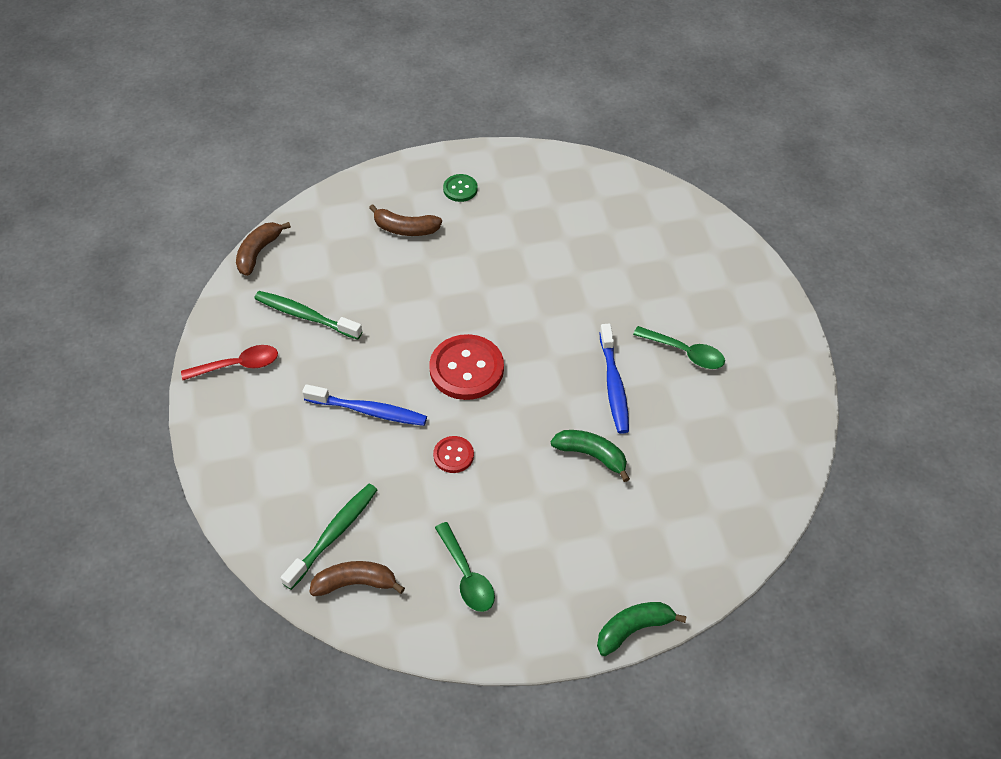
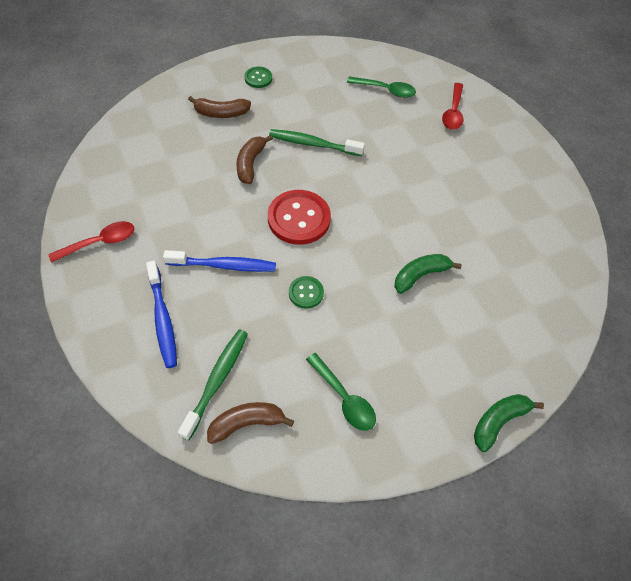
camera: 15 degrees left, 5 degrees up
brown banana [236,222,291,276] -> brown banana moved to [236,135,273,184]
green toothbrush [254,291,363,340] -> green toothbrush moved to [269,129,365,156]
red button [433,436,474,473] -> green button [289,276,324,309]
green banana [551,430,630,482] -> green banana turned 45 degrees counterclockwise [395,254,462,294]
blue toothbrush [599,324,629,434] -> blue toothbrush moved to [146,261,177,368]
green spoon [633,326,725,369] -> green spoon moved to [347,77,416,98]
none -> red spoon [442,83,464,130]

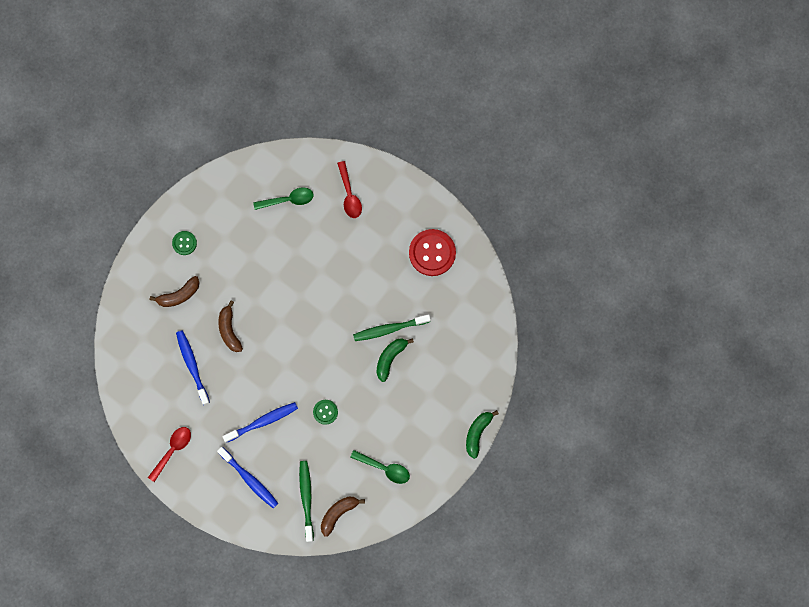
camera: 25 degrees left, 20 degrees up
red button [268,190,331,245] -> red button moved to [409,229,456,276]
green toothbrush [269,129,365,156] -> green toothbrush moved to [353,314,431,341]
none -> blue toothbrush [176,330,210,405]

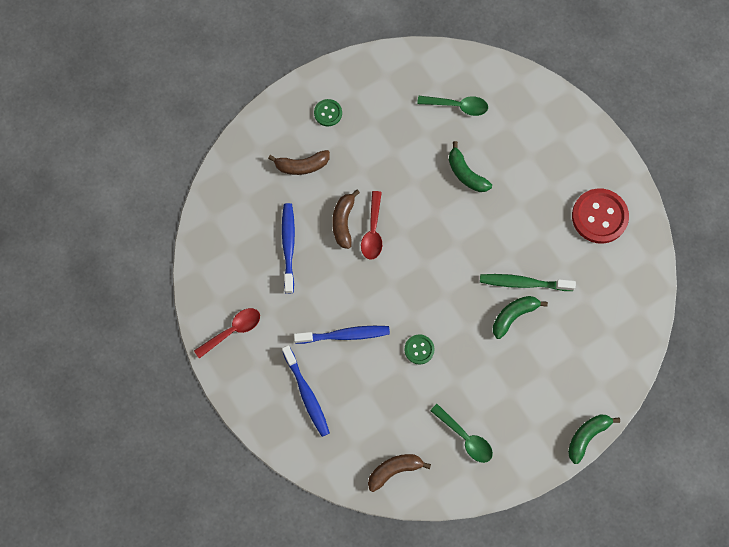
camera: 20 degrees right, 5 degrees down
green toothbrush [299,461,314,542] -> none
red spoon [337,161,362,218] -> red spoon moved to [361,191,382,260]
none -> green banana [449,141,492,192]

